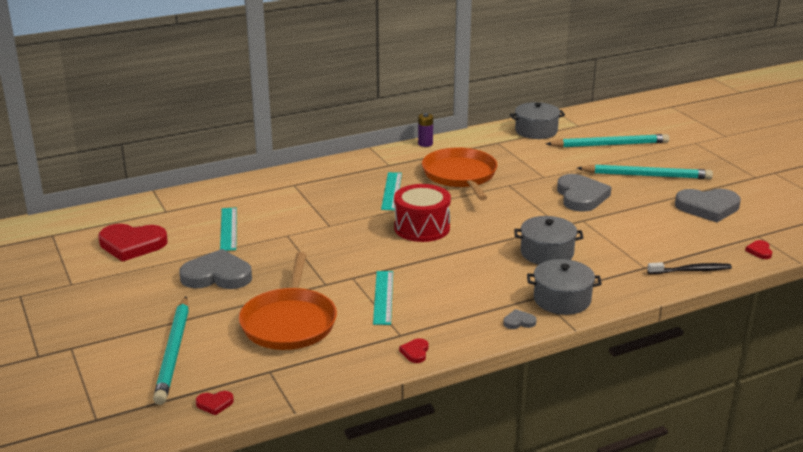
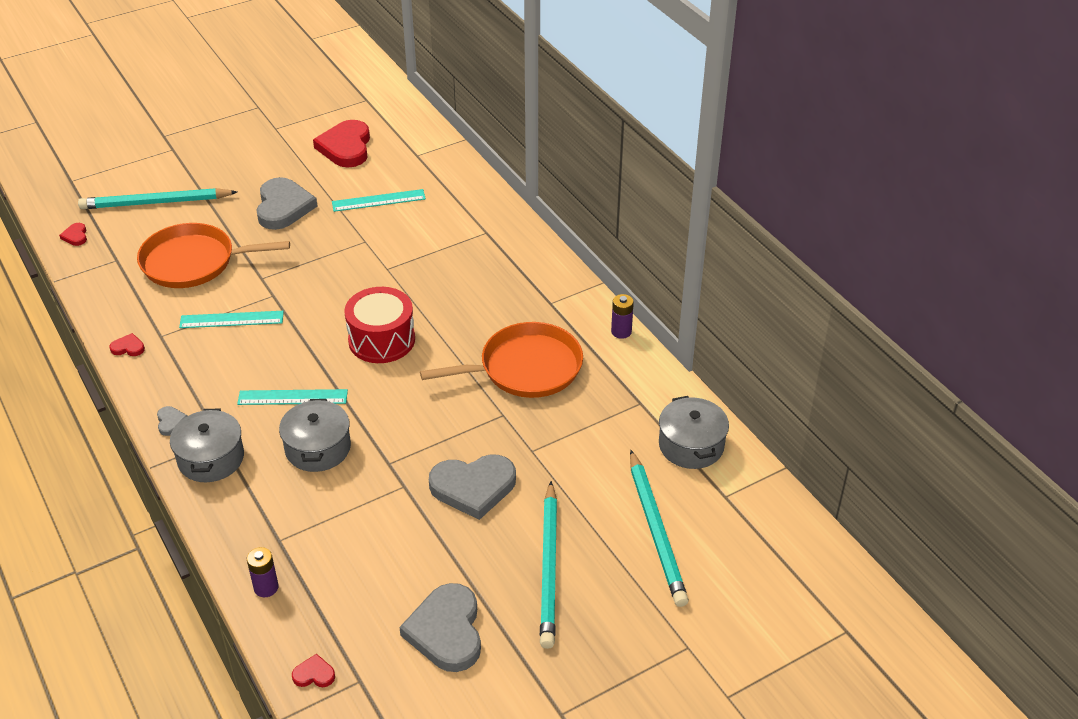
camera: 85 degrees right, 15 degrees up
turquoise ruler [381,172,402,210] -> turquoise ruler moved to [237,389,348,405]
black toothbrush [647,262,732,274] -> purple battery [247,547,278,597]

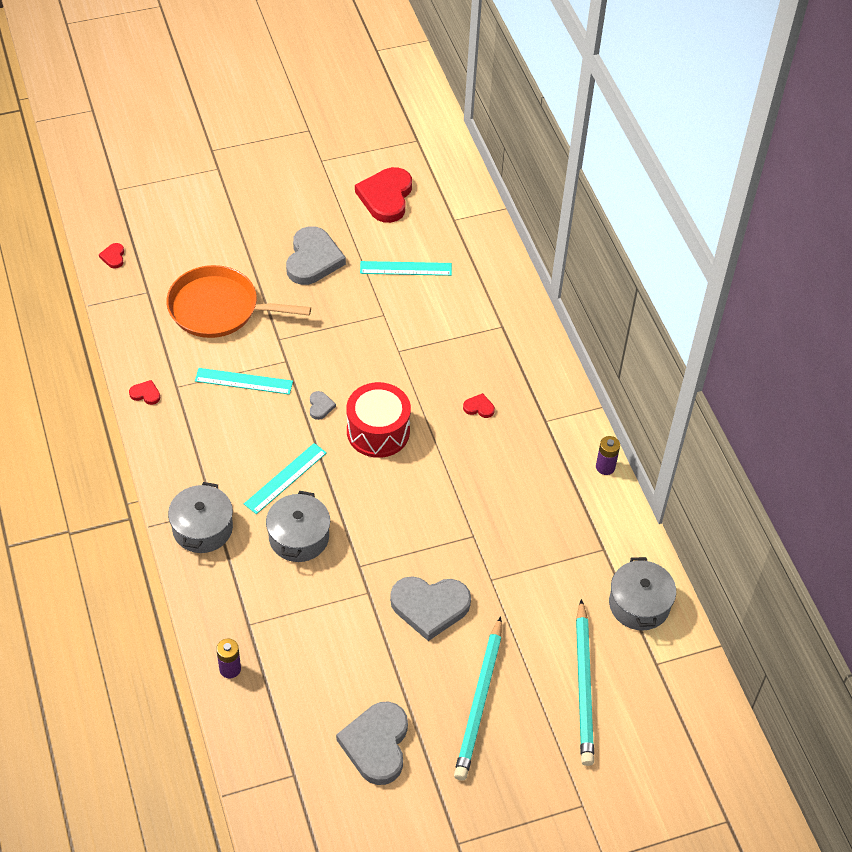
camera: 10 degrees right, 10 degrees up
turquoise pencil [78,188,237,209] -> none
grey heart [157,406,188,436] -> grey heart moved to [310,391,336,420]
turquoise ruler [237,389,348,405] -> turquoise ruler turned 60 degrees counterclockwise [244,443,327,514]
red heart [292,654,335,687] -> red heart moved to [463,393,495,418]
orange pan [420,322,583,398] -> none

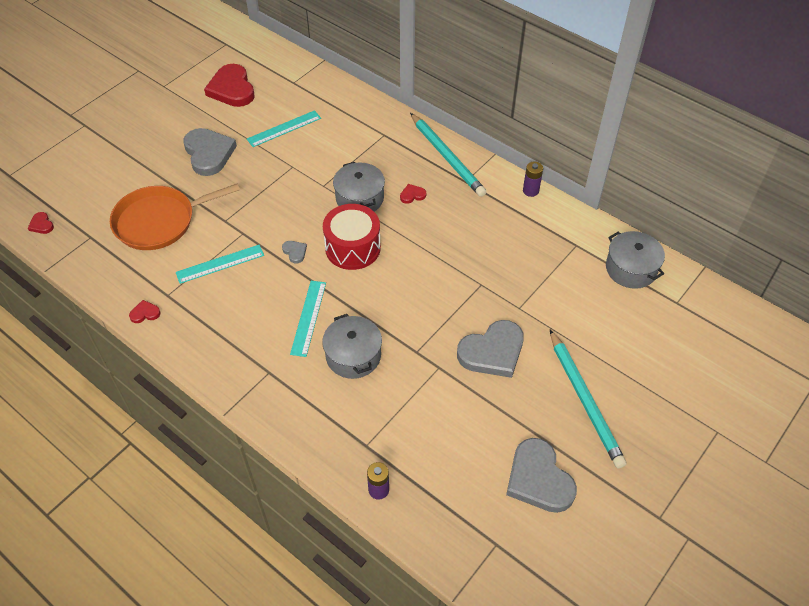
camera: 30 degrees left, 0 degrees up
grey pot [168,482,233,553] -> grey pot moved to [333,162,385,211]
turquoise pencil [576,599,594,766] -> turquoise pencil moved to [410,113,486,197]

